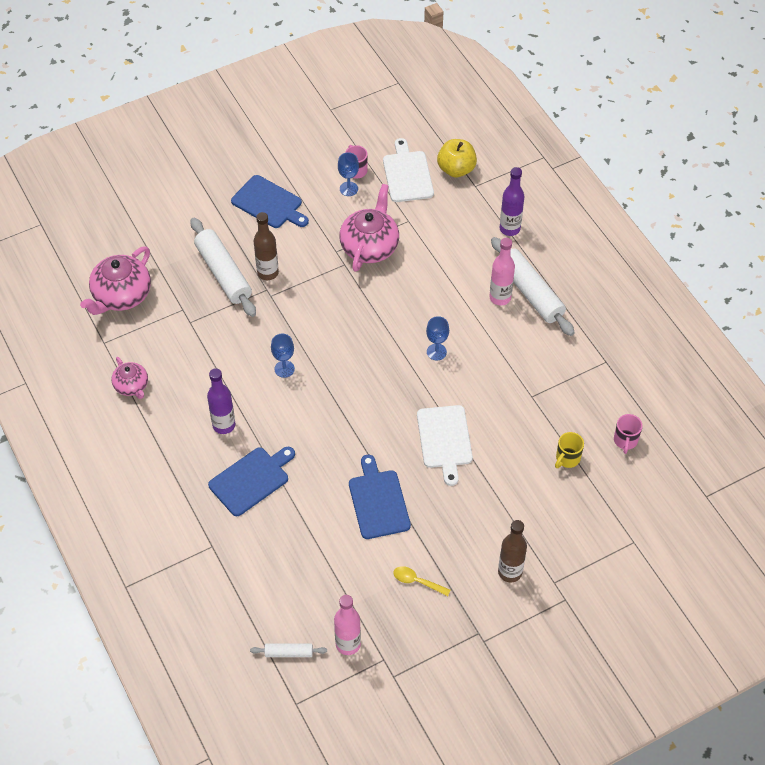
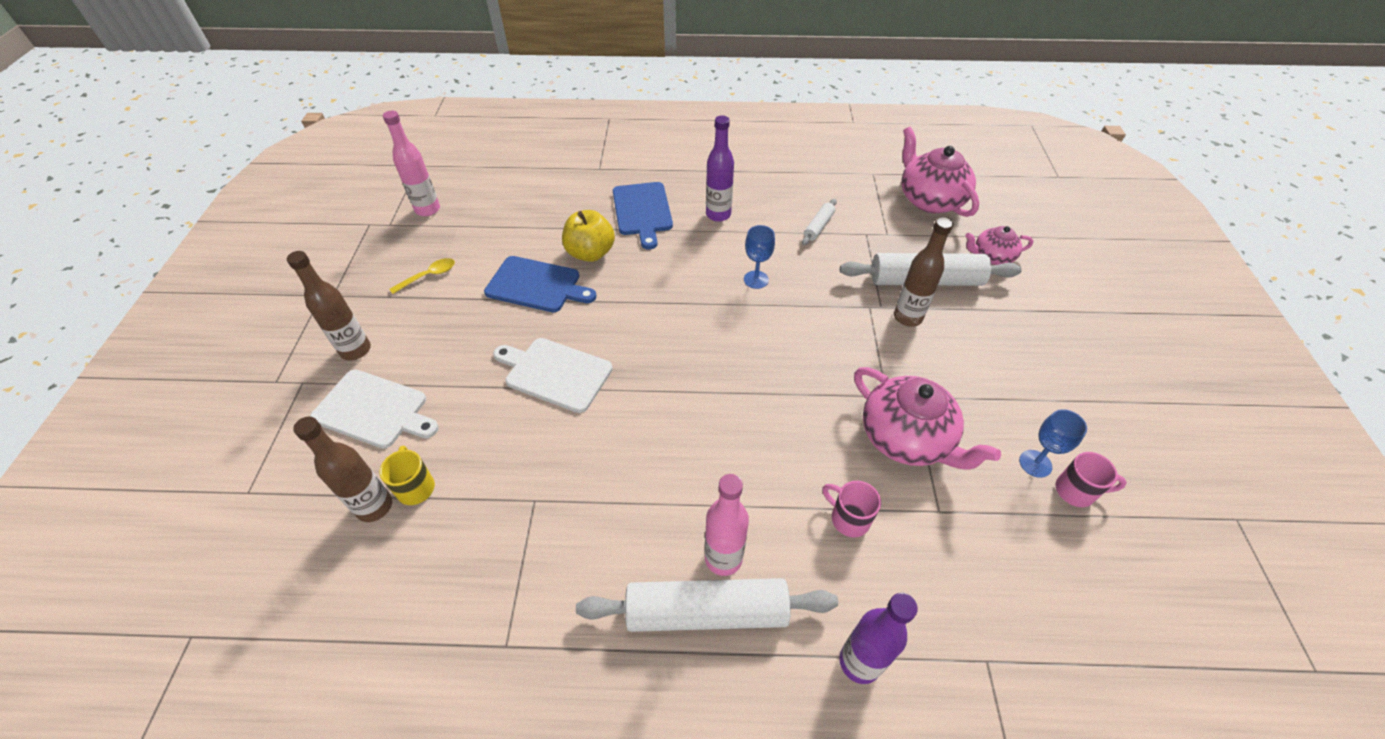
camera: 120 degrees right, 5 degrees down
pink teapot [111,357,148,399] -> pink teapot moved to [965,226,1033,265]
blue cutting board [231,175,309,228] -> none
white rolling pin [250,643,327,657] -> white rolling pin moved to [802,199,837,246]
white cutting board [383,138,434,202] -> white cutting board moved to [310,370,439,449]
blue goblet [426,316,449,361] -> none
yellow apple [437,139,477,178] -> yellow apple moved to [562,210,615,262]
pink mug [614,414,643,454] -> pink mug moved to [822,481,881,537]
none -> brown bottle [293,417,392,522]

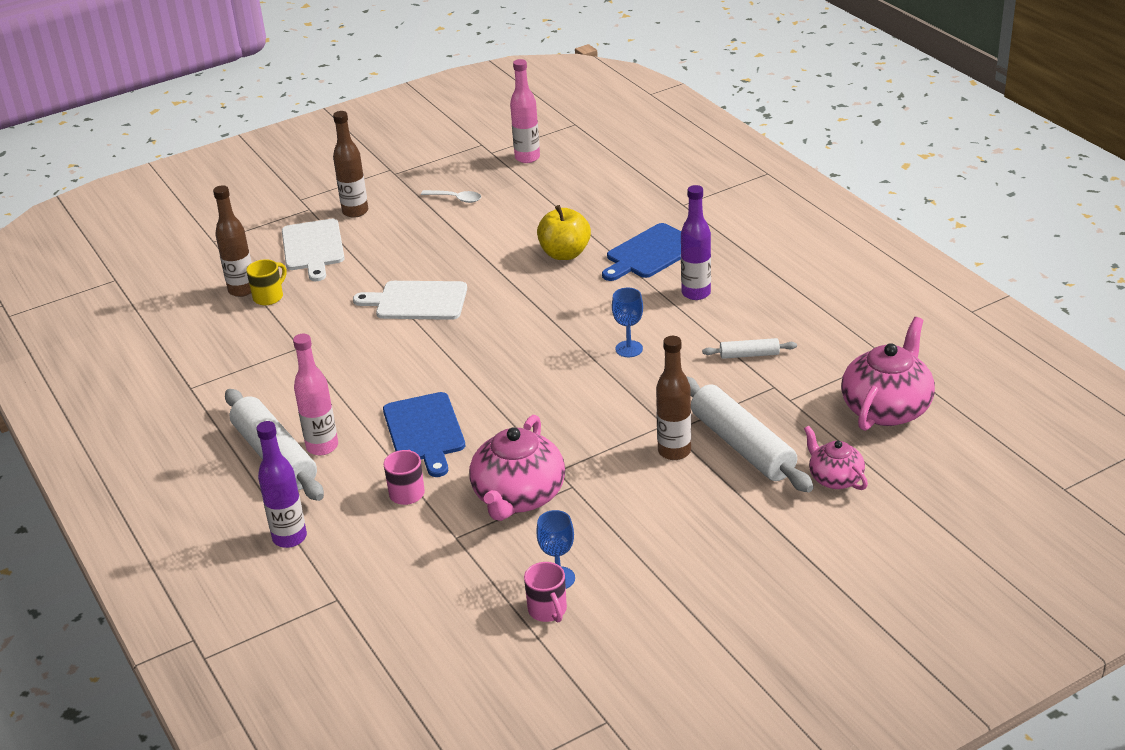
camera: 60 degrees right, 15 degrees down
yellow spoon [390,258,455,294] -> white spoon [421,190,481,203]
blue cutting board [484,256,597,312] -> blue cutting board moved to [383,392,465,477]
white cutting board [493,338,613,413] -> white cutting board turned 75 degrees counterclockwise [353,281,467,320]

